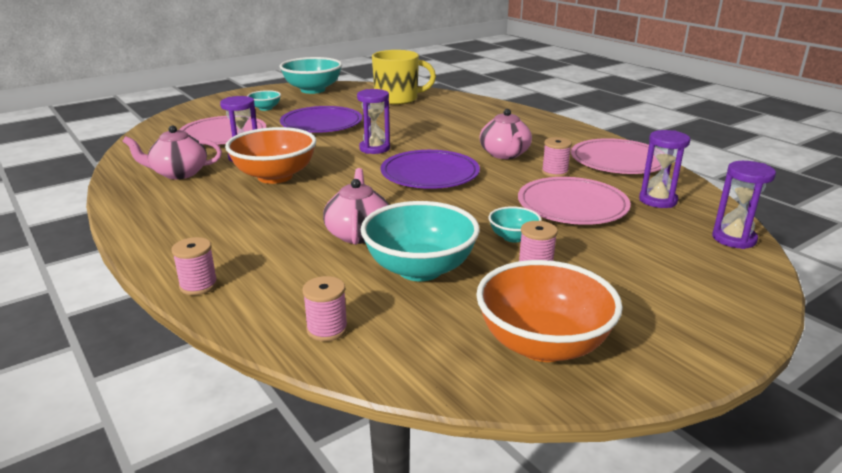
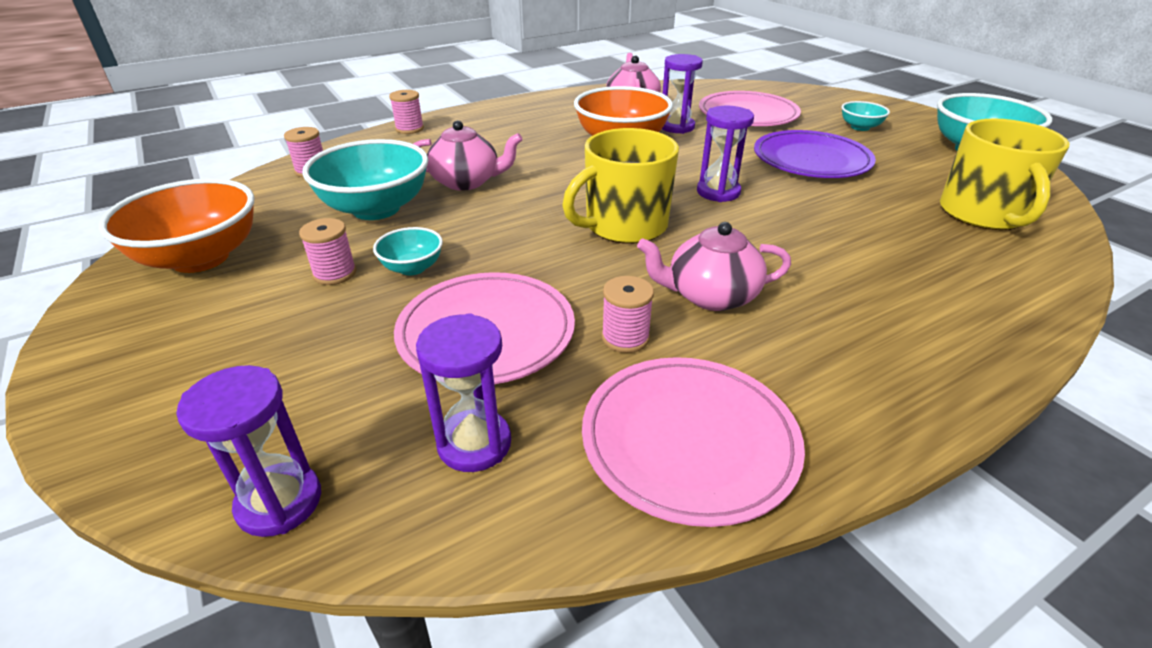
camera: 95 degrees right, 10 degrees up
purple plate [380,150,480,189] -> yellow mug [562,128,679,244]

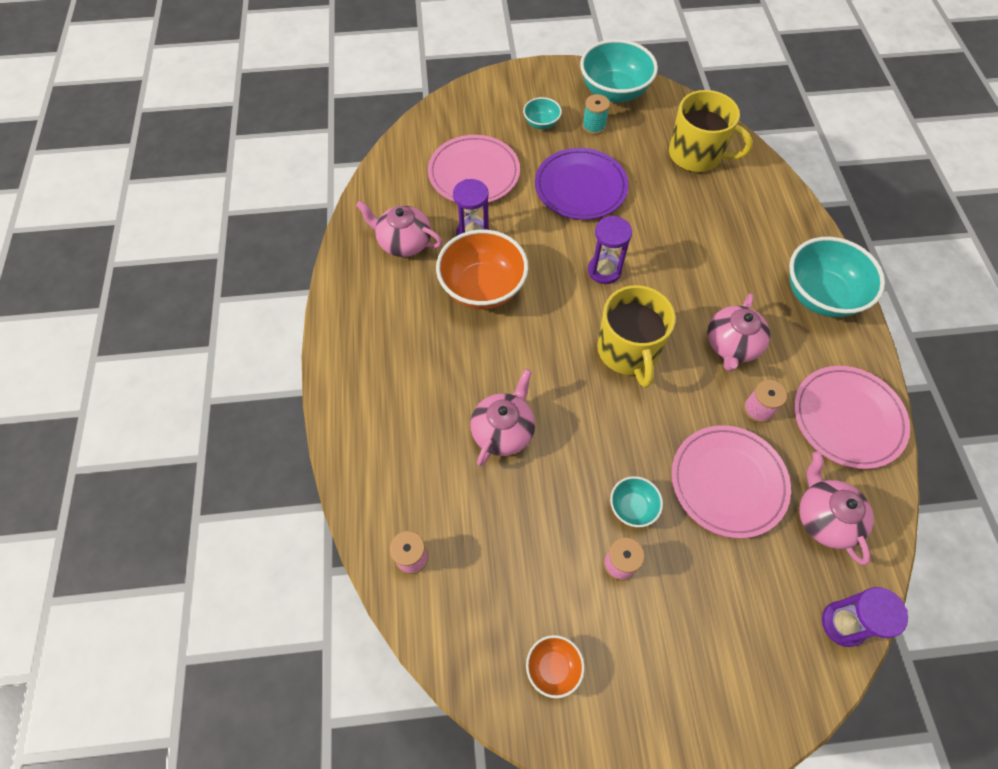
camera: 65 degrees left, 25 degrees up
orange bowl [99,178,255,273] -> orange bowl [526,635,585,698], size x0.49
turquoise bowl [302,139,429,220] -> turquoise bowl moved to [789,237,885,317]
pink spool [389,90,424,134] -> none
purple hourglass [416,313,511,472] -> pink teapot [799,451,874,565]
none -> turquoise spool [582,94,610,135]

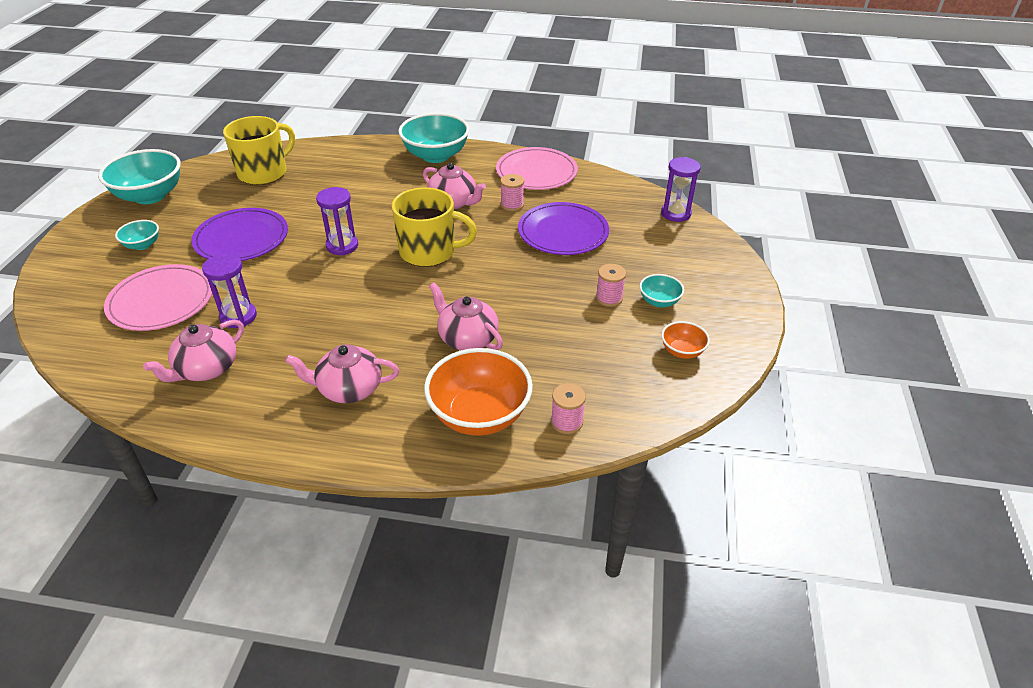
camera: 75 degrees left, 20 degrees down
orange bowl [436,229,528,309] -> orange bowl moved to [424,348,533,436]
turquoise spool [582,94,610,135] -> none
turquoise bowl [610,476,663,527] -> turquoise bowl moved to [640,274,684,307]
pink plate [671,425,791,538] -> purple plate [518,202,609,255]
pink teapot [799,451,874,565] -> pink teapot moved to [285,344,399,403]

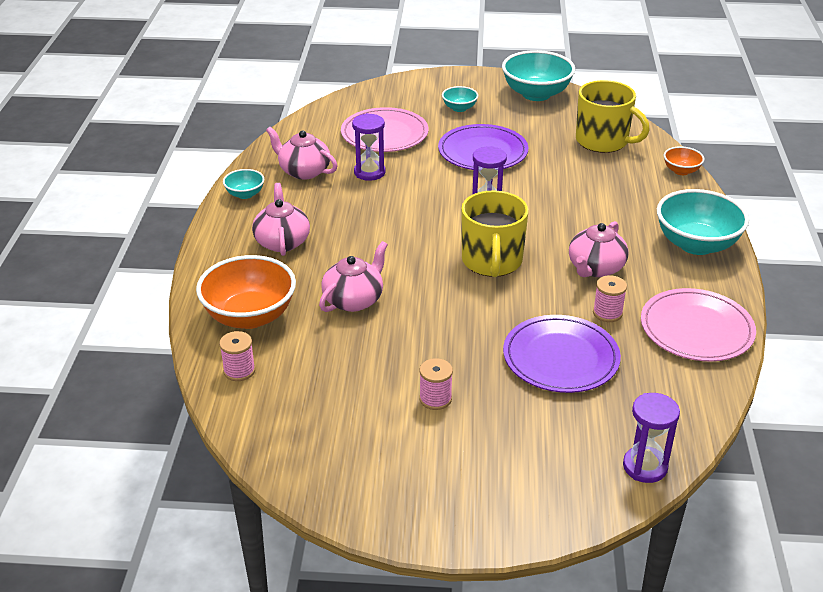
camera: 85 degrees right, 5 degrees down
turquoise bowl [640,274,684,307] -> turquoise bowl moved to [223,169,264,199]
orange bowl [661,321,710,359] -> orange bowl moved to [664,146,704,175]

